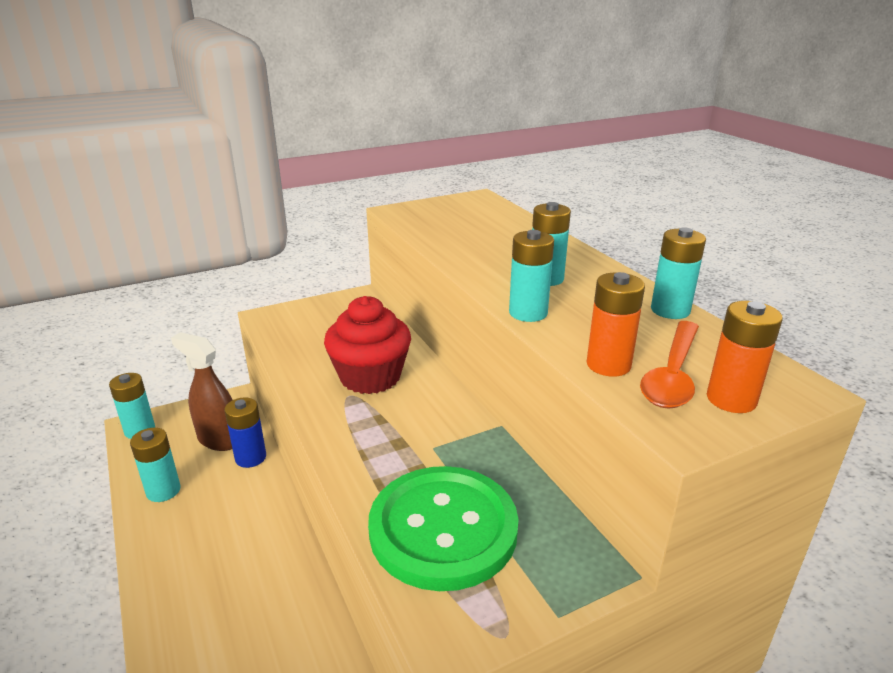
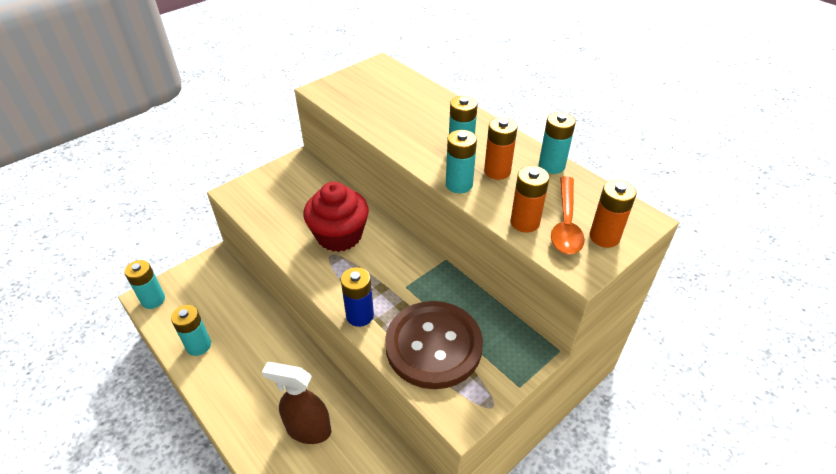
camera: 15 degrees left, 15 degrees up
brown spray bottle [171,332,233,451] -> brown spray bottle moved to [262,362,331,444]
blue battery [224,397,266,468] -> blue battery moved to [341,267,374,327]
green button [368,466,519,591] -> brown button [385,301,483,389]
none -> orange battery [484,117,518,180]

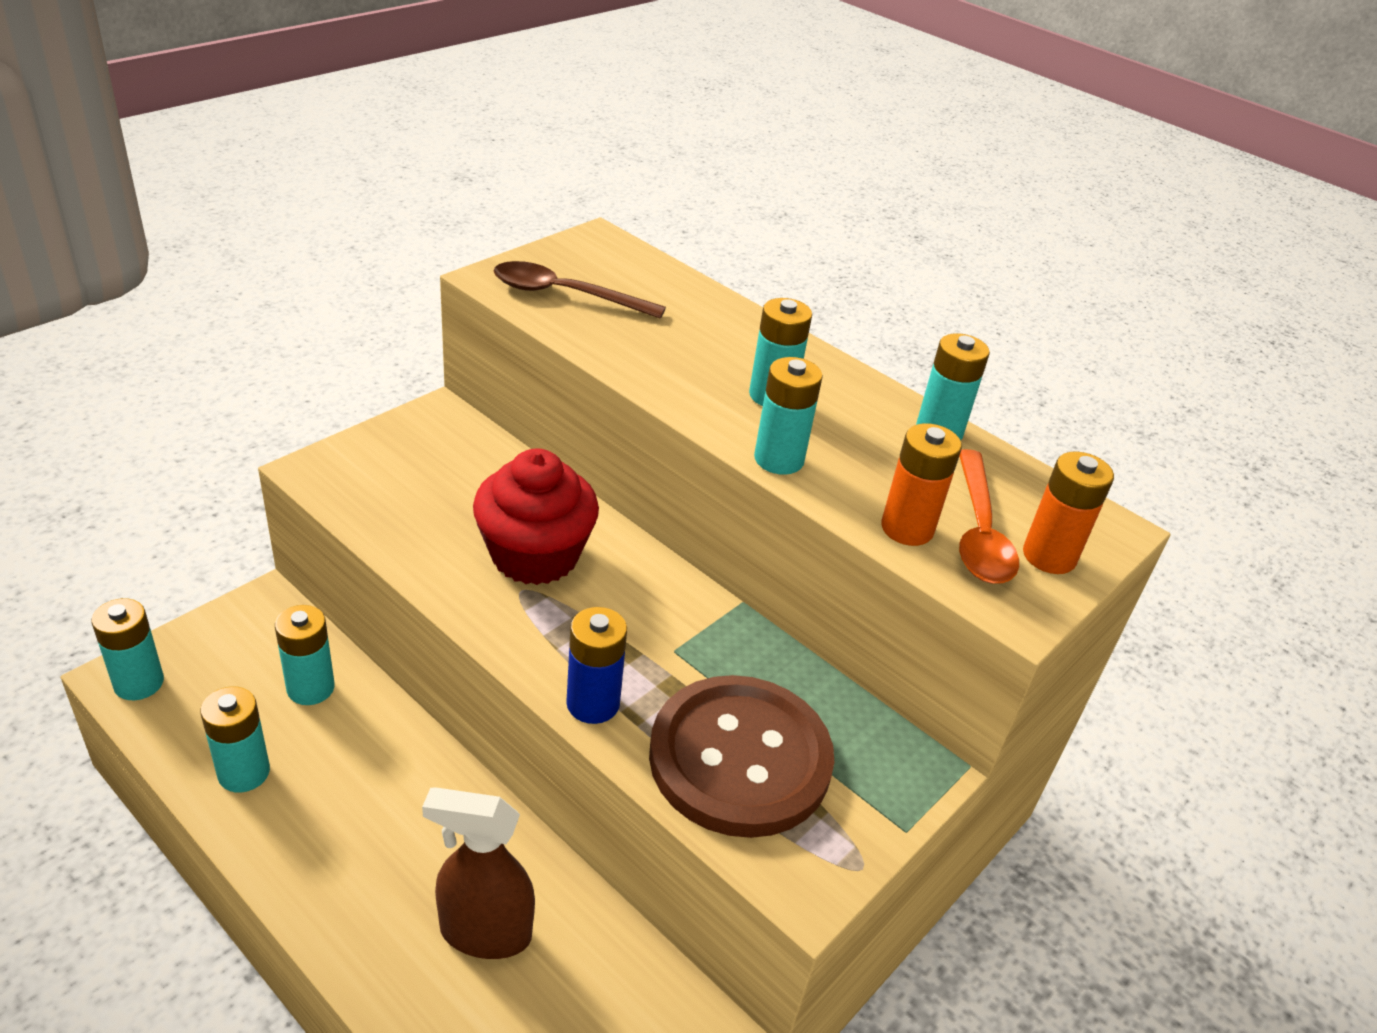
camera: 10 degrees left, 5 degrees down
orange battery [484,117,518,180] -> none
none -> turquoise battery [275,605,335,705]
none -> brown spoon [494,261,666,319]

